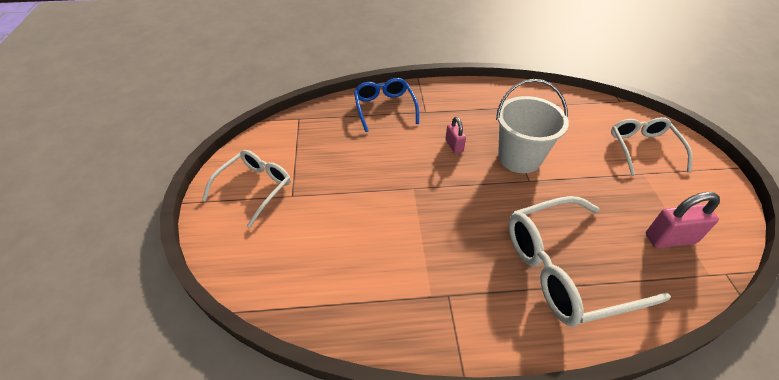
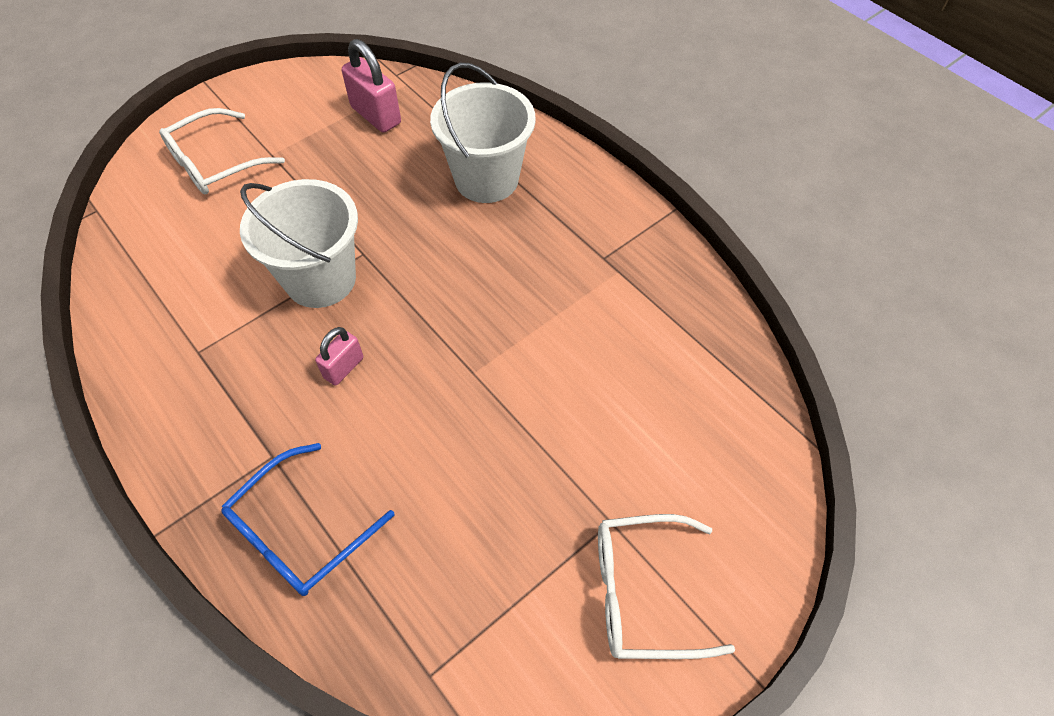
camera: 125 degrees left, 10 degrees up
white glasses [508,196,671,327] -> white bucket [430,63,536,203]

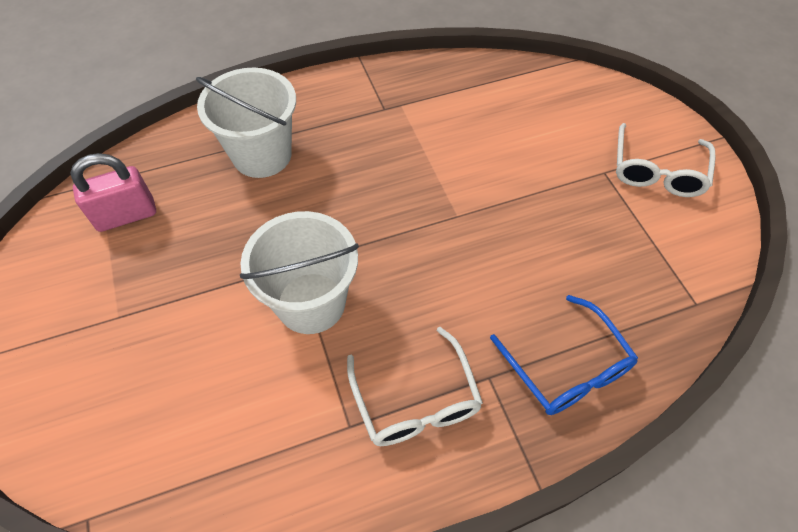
camera: 70 degrees left, 0 degrees up
white glasses [159,108,285,194] -> white glasses moved to [347,327,483,446]
pink padlock [315,327,363,386] -> none

